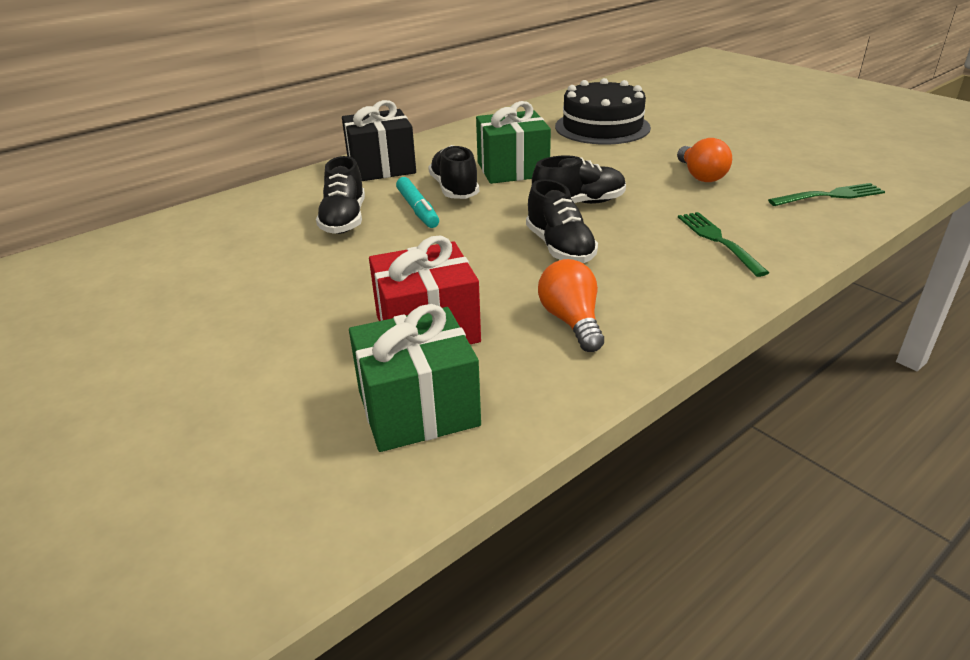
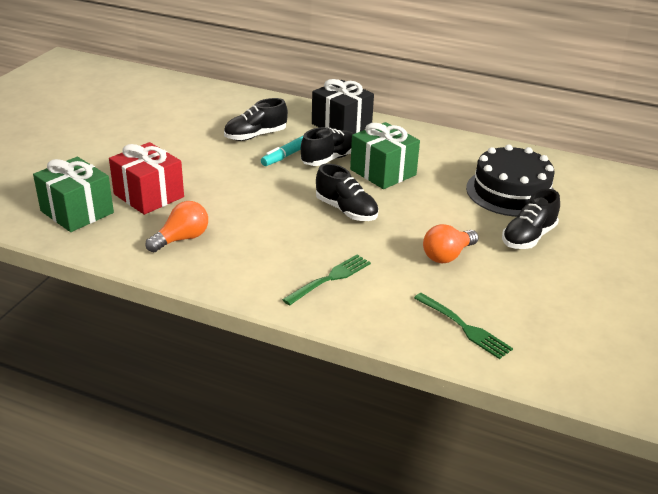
camera: 60 degrees right, 0 degrees up
black shoe [526,179,598,263] -> black shoe moved to [502,189,560,249]

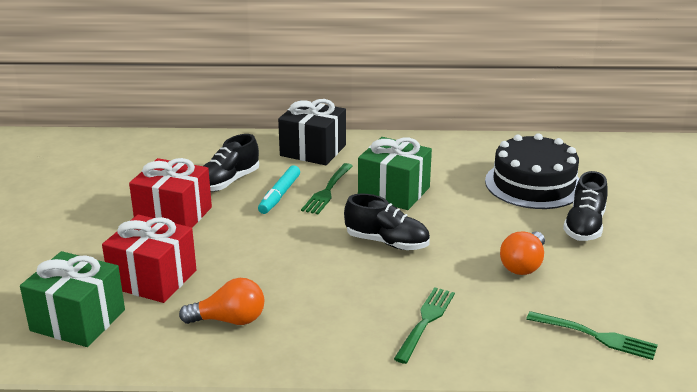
camera: 20 degrees left, 5 degrees down
orange light bulb [146,201,208,252] -> orange light bulb turned 60 degrees clockwise [179,278,264,325]
black shoe [301,127,354,166] -> green fork [301,163,353,214]
none -> red gift [129,158,212,228]

